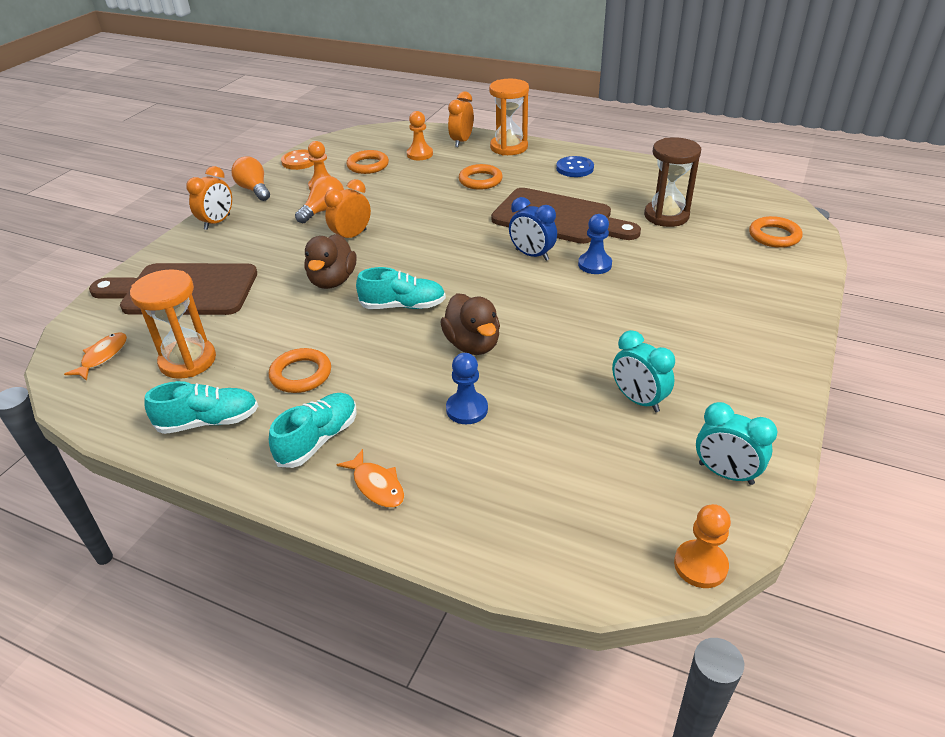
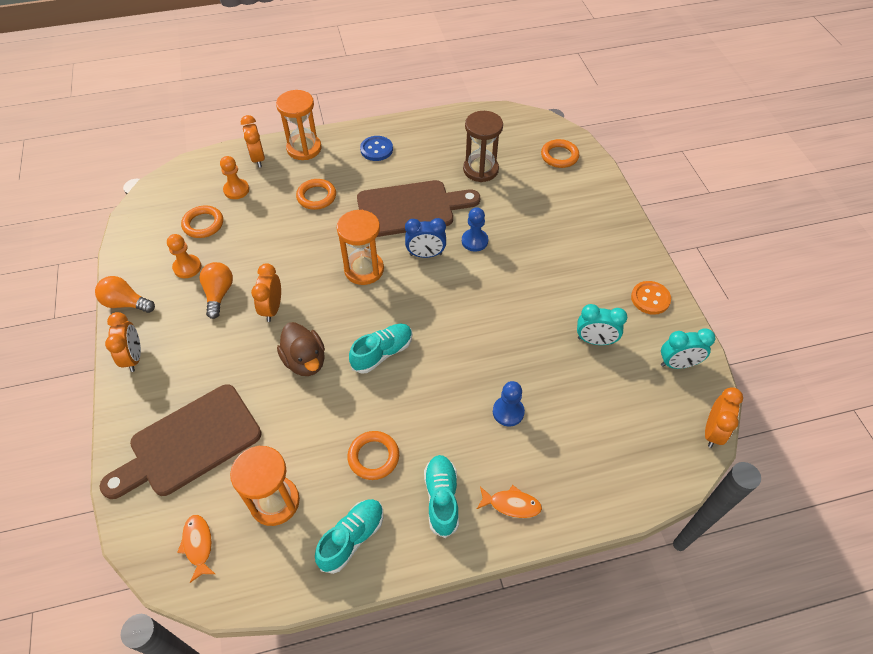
camera: 40 degrees left, 15 degrees up
orange button [281,150,314,170] -> orange button moved to [631,281,671,315]
brown duck [441,293,500,355] -> none
orange pawn [674,504,731,588] -> orange clock [705,388,743,448]
none -> orange hourglass [337,210,384,285]

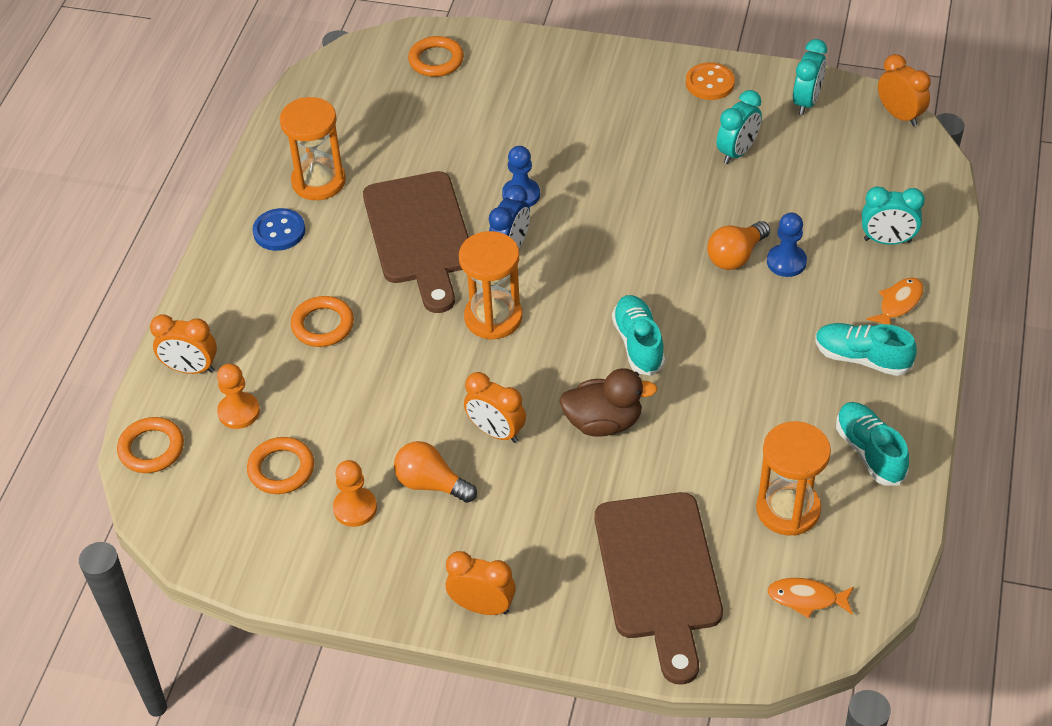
camera: 60 degrees left, 5 degrees down
orange light bulb [95,276,155,313] -> orange light bulb moved to [707,221,770,270]
orange hourglass [276,90,322,160] -> orange hourglass moved to [280,97,346,200]
orange ring [347,431,399,480] -> orange ring moved to [117,417,184,473]
brown cutting board [357,180,480,237] -> brown cutting board turned 150 degrees clockwise [363,171,469,313]
brown hourglass [463,111,503,182] -> none
none -> turquoise clock [862,186,925,245]

